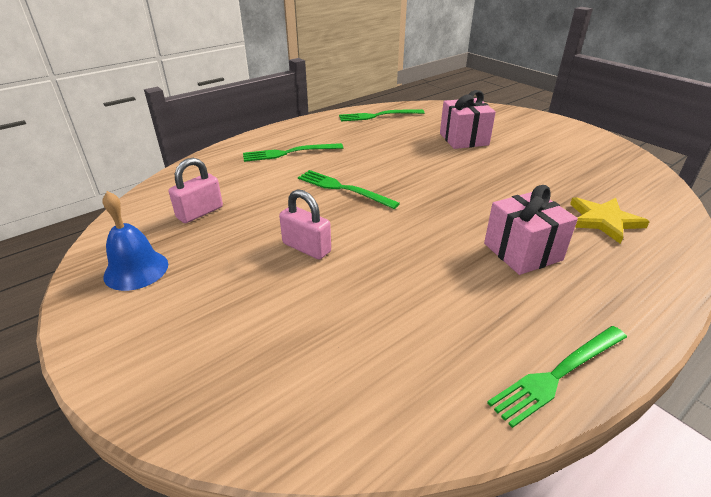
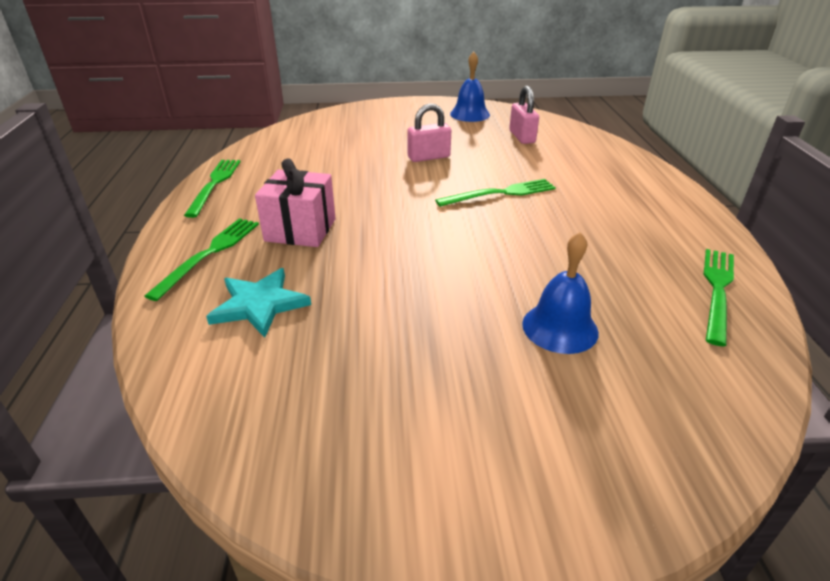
camera: 125 degrees right, 0 degrees up
green fork [243,143,343,162] -> green fork moved to [144,218,259,301]
pink gift [440,90,496,149] -> blue bell [522,232,599,354]
yellow star [570,197,650,244] -> turquoise star [206,268,311,338]

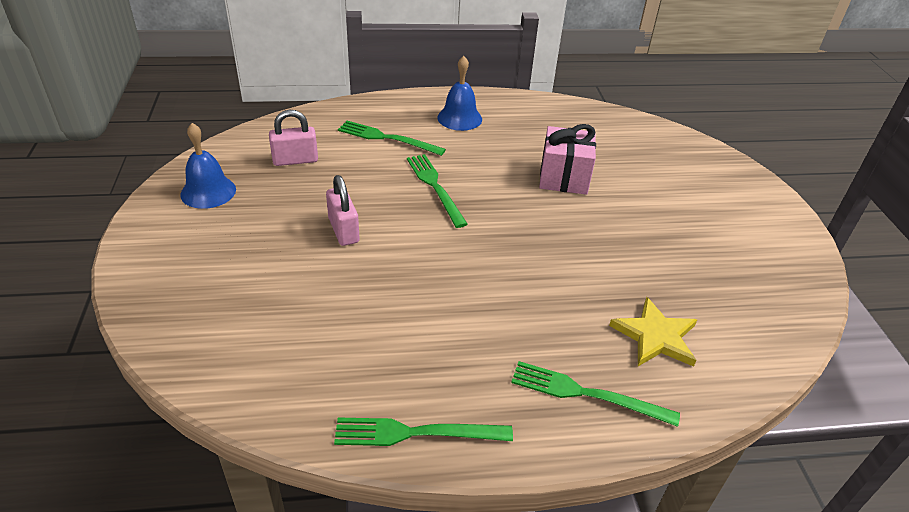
camera: 95 degrees left, 5 degrees up
turquoise star [206,268,311,338] -> yellow star [609,297,697,367]
pink gift [255,158,336,247] -> pink gift moved to [539,124,596,195]
blue bell [522,232,599,354] -> blue bell moved to [437,56,482,131]
green fork [704,249,734,347] -> green fork moved to [338,121,446,156]

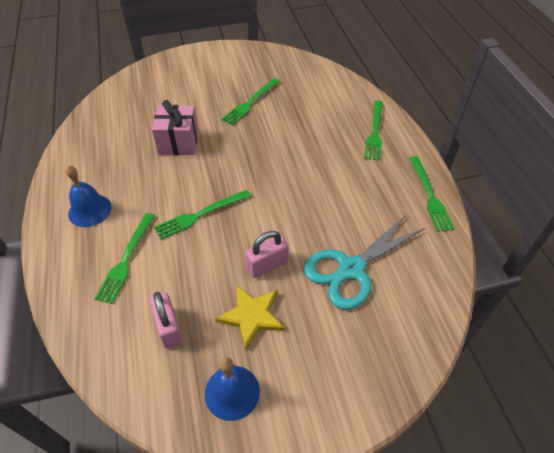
camera: 95 degrees left, 10 degrees up
yellow star [609,297,697,367] -> yellow star moved to [215,285,285,350]
none -> green fork [221,78,280,126]
none -> turquoise scissors [304,215,425,310]

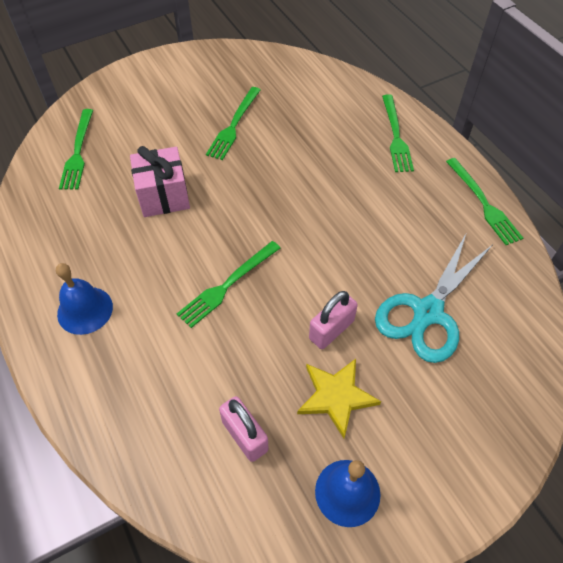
camera: 15 degrees left, 5 degrees up
green fork [94,213,155,304] -> green fork moved to [59,109,93,190]

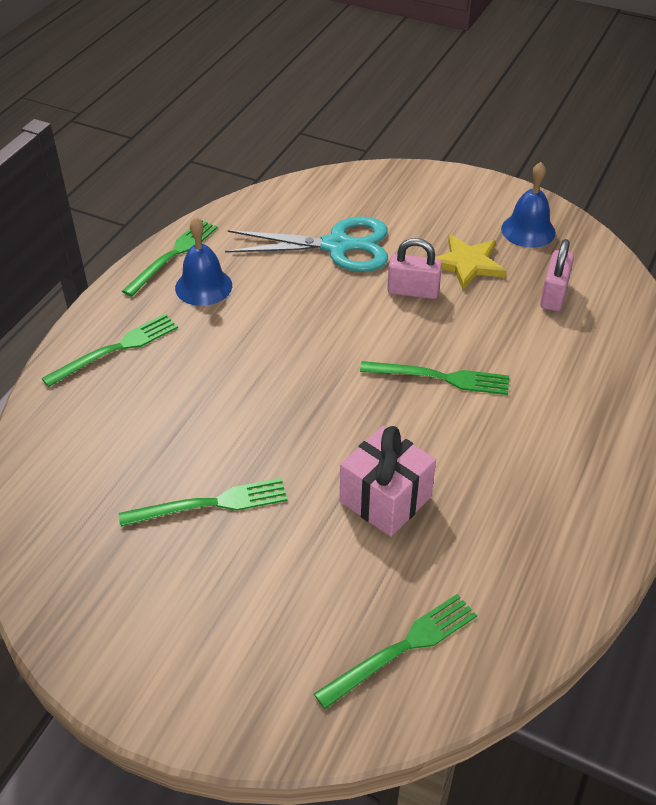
camera: 125 degrees left, 10 degrees down
blue bell [56,263,113,335] -> blue bell moved to [175,217,232,306]

